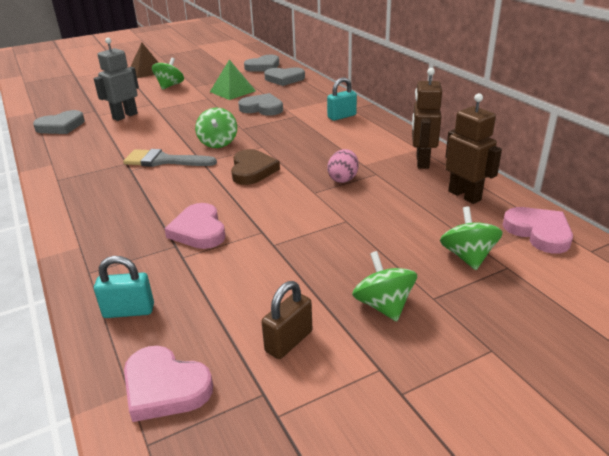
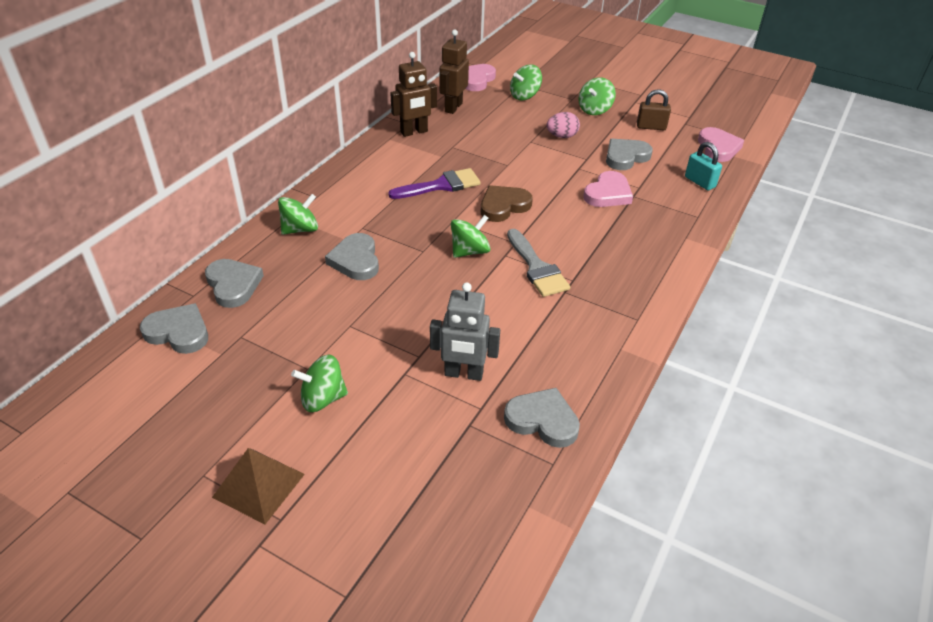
camera: 125 degrees left, 10 degrees up
green pyramid [210,59,256,100] -> none
turquoise padlock [327,78,357,121] -> none
pink egg [327,149,359,183] -> pink egg moved to [546,112,580,138]
none -> green spinning top [278,194,318,235]
none -> purple brush [388,168,481,199]
none -> grey heart [606,139,653,170]

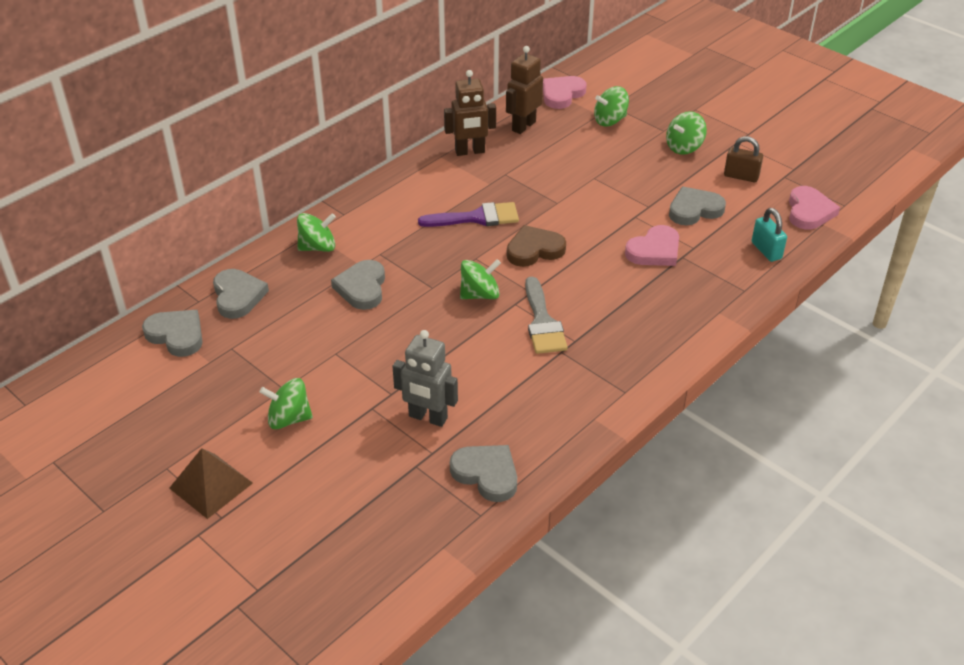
camera: 15 degrees right, 0 degrees up
pink egg [546,112,580,138] -> none

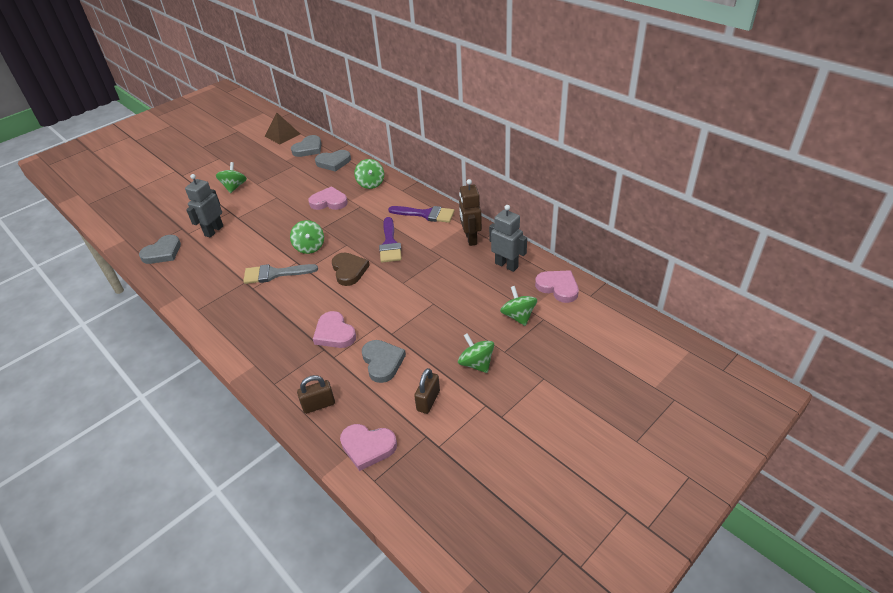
camera: 95 degrees right, 0 degrees up
brown pyramid [169,448,253,519] -> brown pyramid moved to [265,113,300,144]
grey heart [331,260,385,310] -> pink heart [309,186,348,210]
brown robot [506,46,543,134] -> grey robot [489,205,527,272]
turquoise padlock [752,208,787,262] -> brown padlock [297,375,335,414]
none -> purple brush [388,206,455,223]

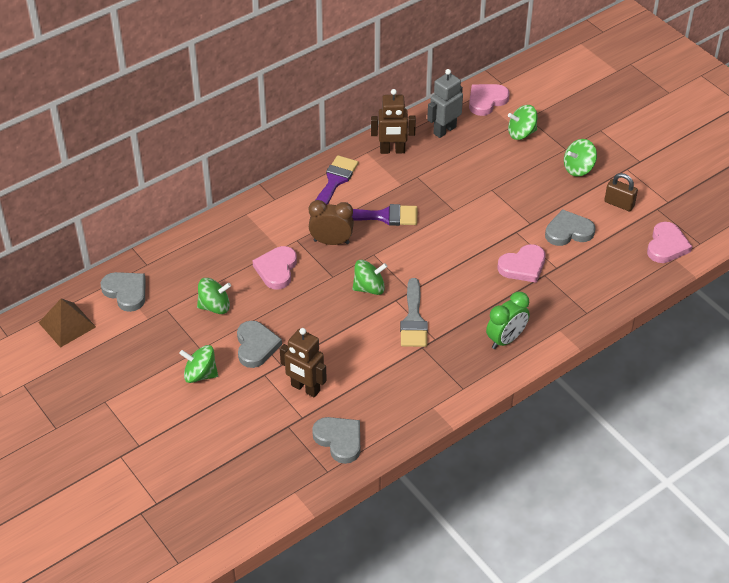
camera: 85 degrees left, 5 degrees up
grey robot [185,174,224,238] -> brown robot [280,328,327,397]
brown padlock [297,375,335,414] -> none
grey heart [315,150,351,172] -> grey heart moved to [237,321,282,368]
brown heart [332,253,370,286] -> none
green spinning top [354,159,384,189] -> green spinning top moved to [197,278,231,314]
none -> brown clock [309,200,354,245]
none -> green clock [486,292,530,349]

